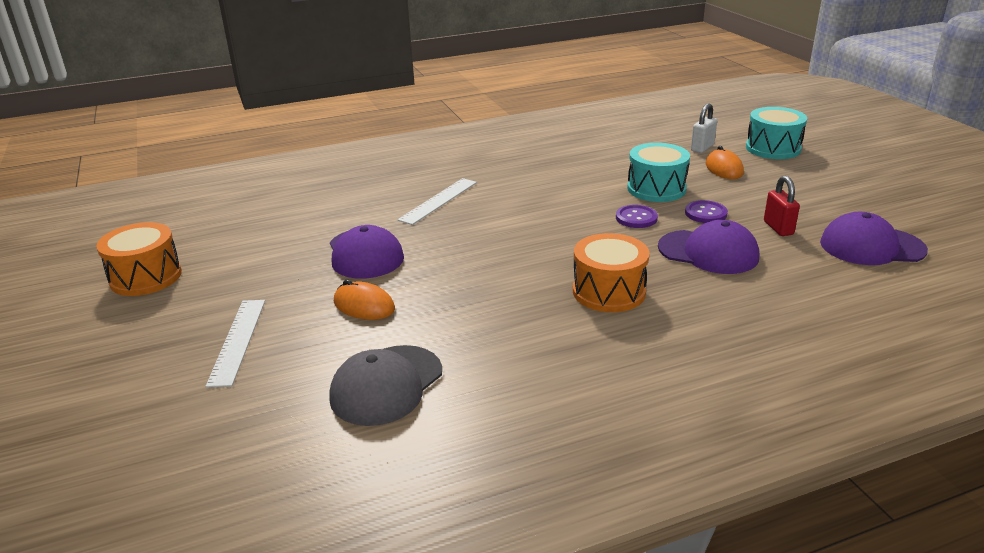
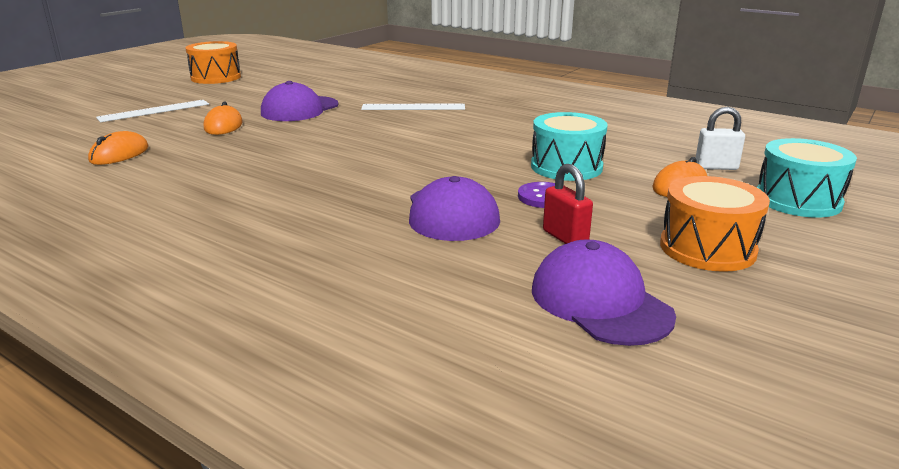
camera: 55 degrees right, 5 degrees down
grey cap [329,345,442,426] -> orange mouse [88,131,149,165]
orange drum [573,233,649,312] -> orange drum moved to [660,176,770,272]
purple button [616,205,658,228] -> none
red padlock [764,176,800,236] -> red padlock turned 75 degrees counterclockwise [543,164,593,244]

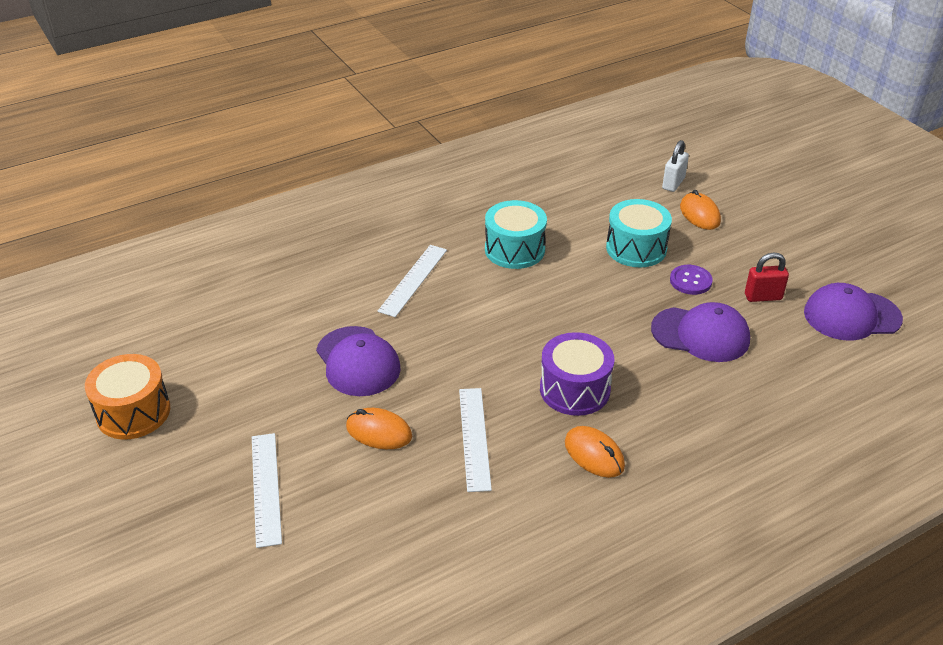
camera: 65 degrees left, 15 degrees up
orange mouse [88,131,149,165] -> orange mouse moved to [565,426,625,478]
orange drum [660,176,770,272] -> none
turquoise drum [757,138,857,218] -> turquoise drum moved to [485,200,547,269]
none -> white ruler [459,388,492,492]
none -> purple drum [540,332,614,416]

